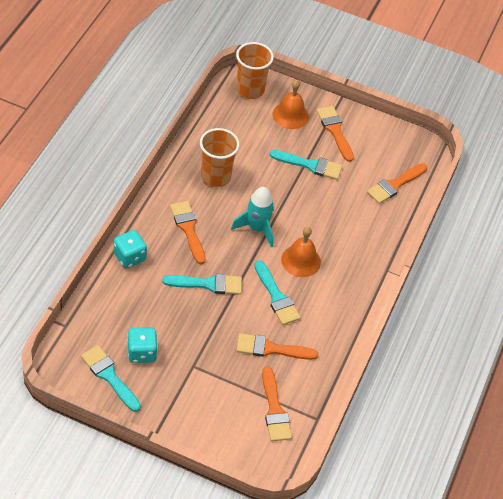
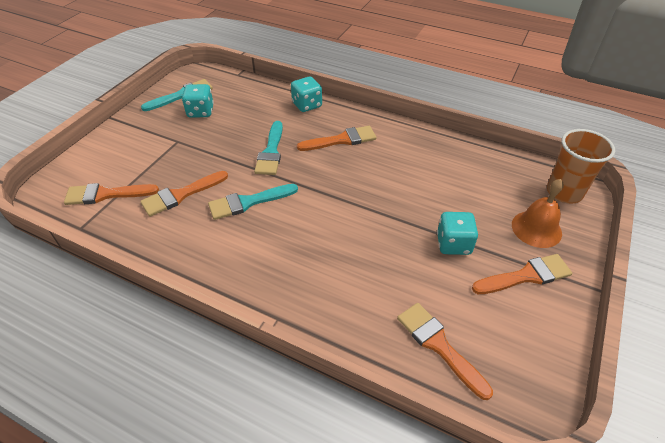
camera: 100 degrees right, 5 degrees down
orange cup [200,128,240,187] -> none
turquoise rocket [231,187,274,247] -> none
orange brush [236,333,318,360] -> orange brush turned 135 degrees counterclockwise [140,171,228,217]
turquoise brush [270,150,342,180] -> turquoise dice [437,212,478,255]
orange bell [281,227,321,277] -> none

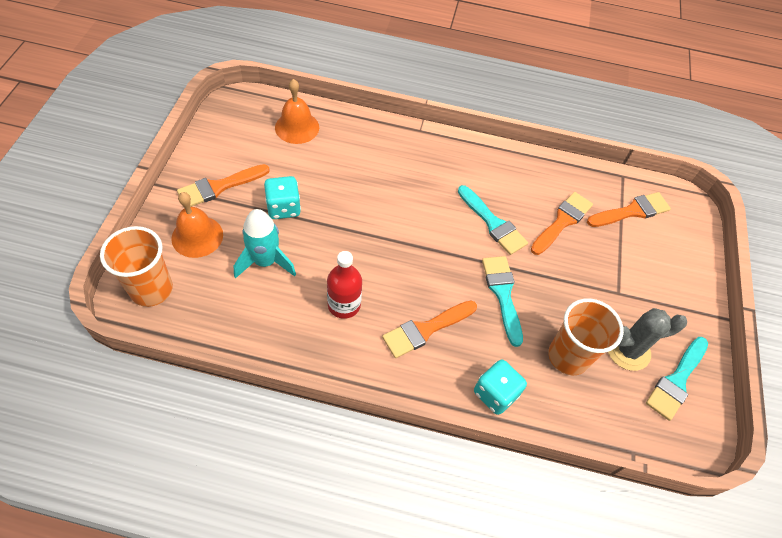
camera: 160 degrees right, 10 degrees up
turquoise dice [182,84,214,118] -> grey cactus [608,308,687,371]
turquoise brush [208,184,298,220] -> turquoise brush turned 90 degrees clockwise [458,185,528,255]
orange brush [397,303,493,400] -> orange bell [275,79,319,144]
none -> turquoise rocket [234,209,296,278]
none -> red bottle [327,251,362,319]
none -> orange cup [548,298,624,375]

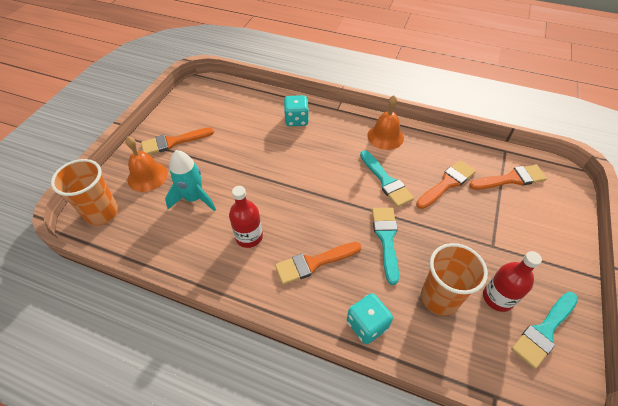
camera: 15 degrees right, 5 degrees down
turquoise dice [264,176,301,219] -> turquoise dice moved to [284,95,309,126]
orange bell [275,79,319,144] -> orange bell moved to [367,95,404,150]
grey cactus [608,308,687,371] -> red bottle [483,251,542,312]

